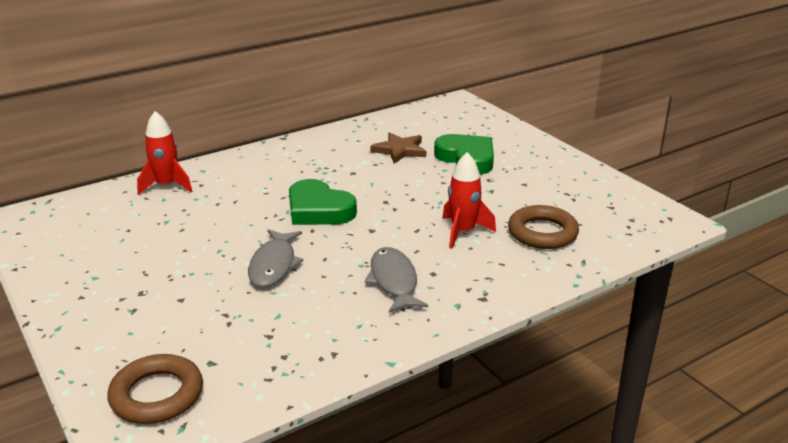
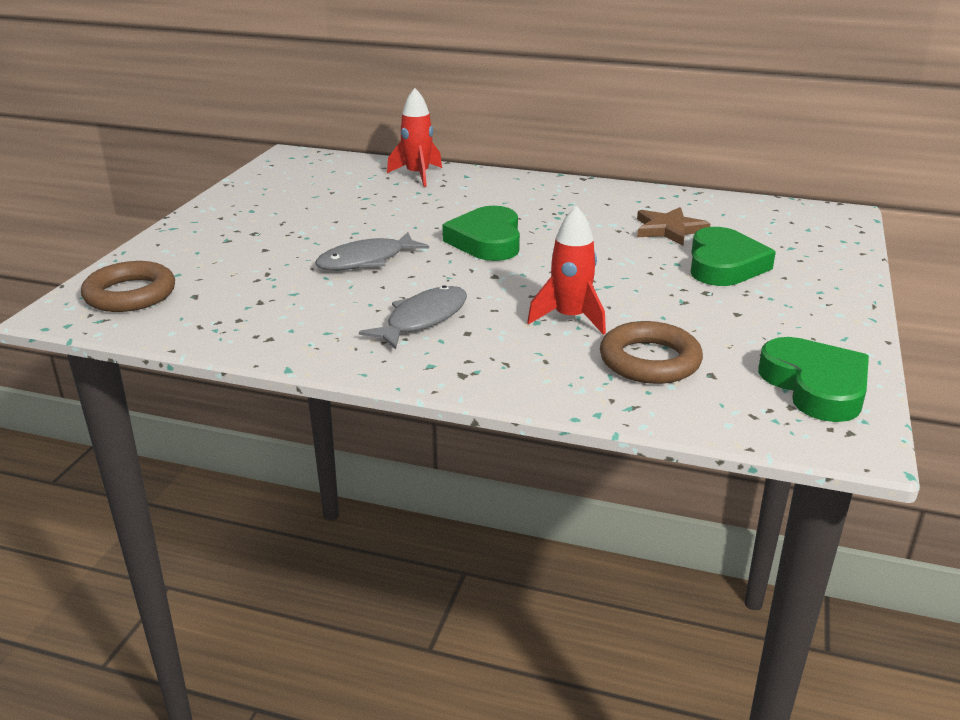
camera: 50 degrees right, 0 degrees up
none -> green heart [758,337,869,422]

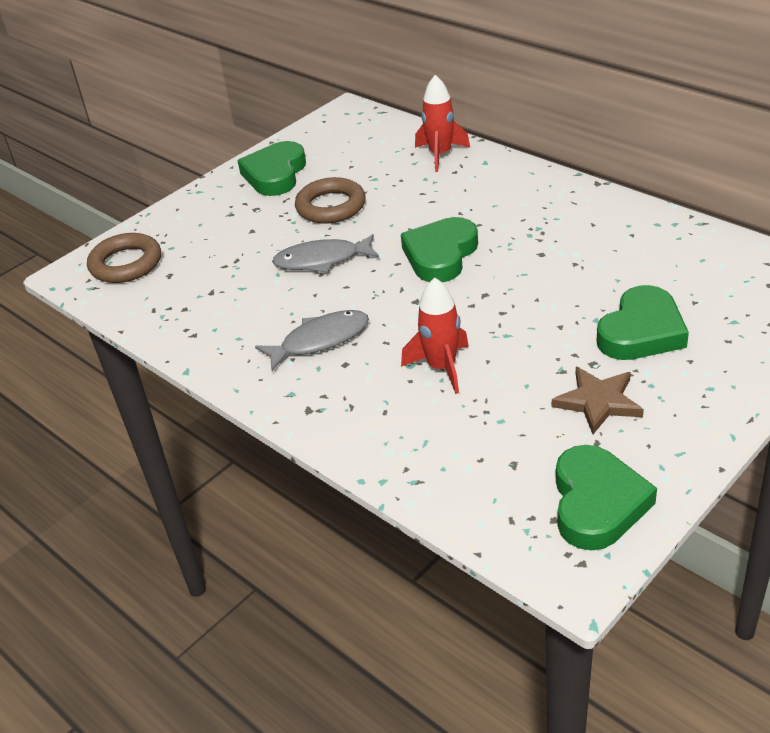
camera: 30 degrees right, 10 degrees up
brown ring [600,321,703,384] -> brown ring moved to [295,177,366,224]
brown star [637,207,710,245] -> brown star moved to [552,367,644,434]
none -> green heart [237,141,306,196]

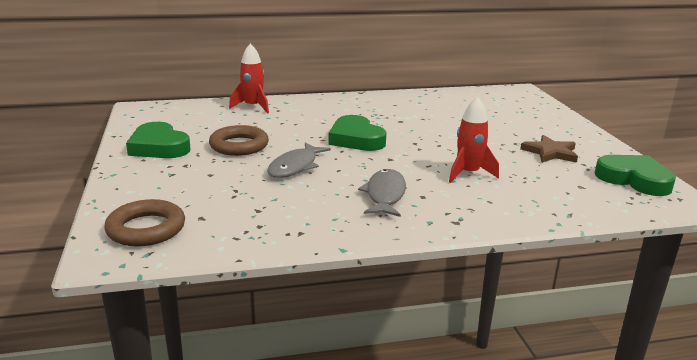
camera: 60 degrees left, 15 degrees down
green heart [597,285,689,360] -> none

